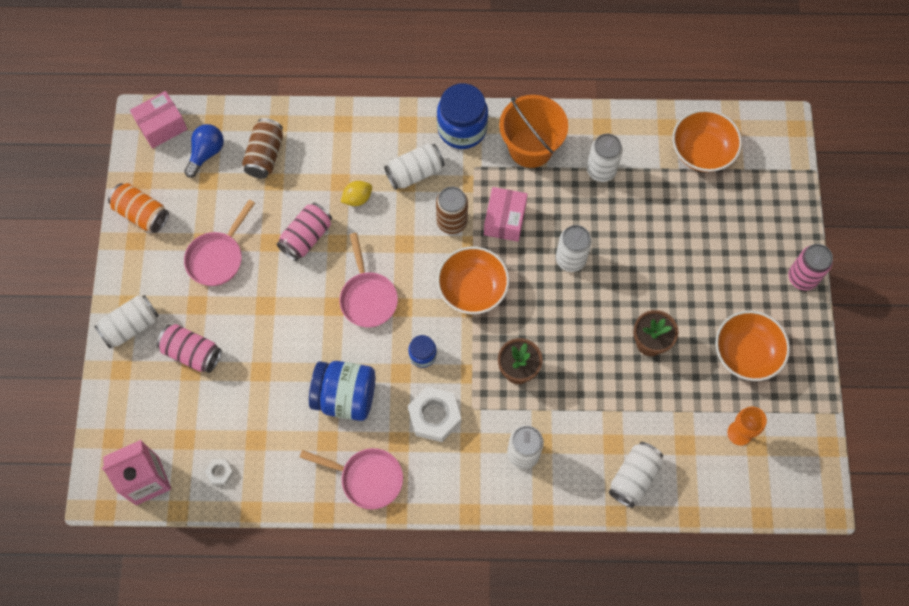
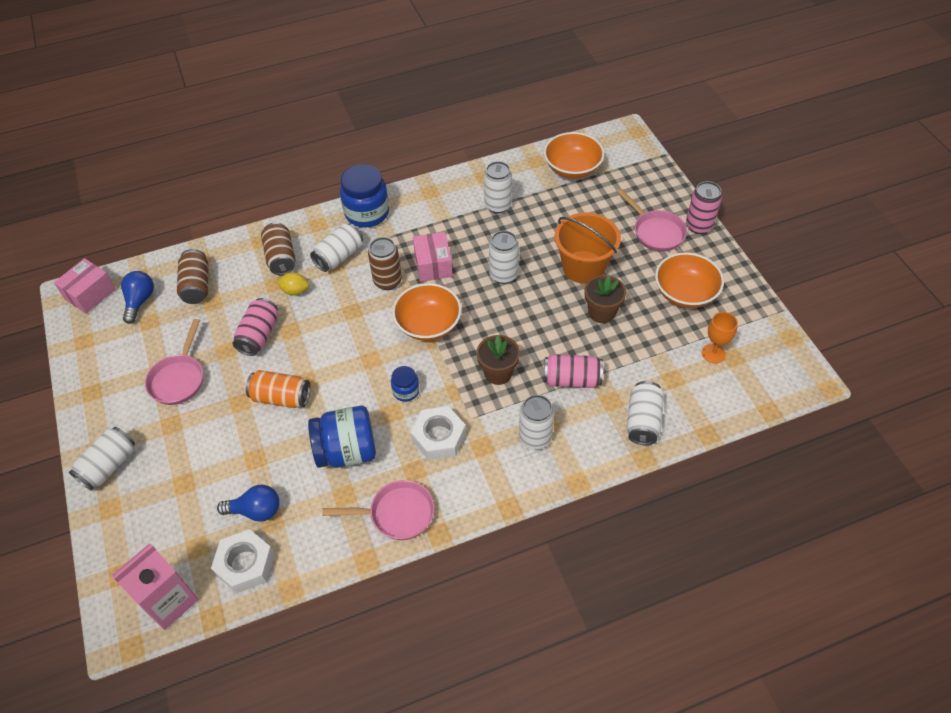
camera: 20 degrees left, 15 degrees down
orange can [108,183,169,233] -> orange can moved to [246,370,310,408]
pink can [157,324,222,373] -> pink can moved to [544,354,603,388]
white nut [205,459,234,485] -> white nut [211,529,274,593], size x2.03
pink pan [339,233,398,328] -> pink pan moved to [617,189,687,252]
yellow lemon [341,181,372,206] -> yellow lemon turned 60 degrees clockwise [276,272,309,296]
orange bucket [499,95,568,168] -> orange bucket moved to [554,213,621,284]
none -> blue light bulb [217,484,280,522]
none -> brown can [261,222,295,275]

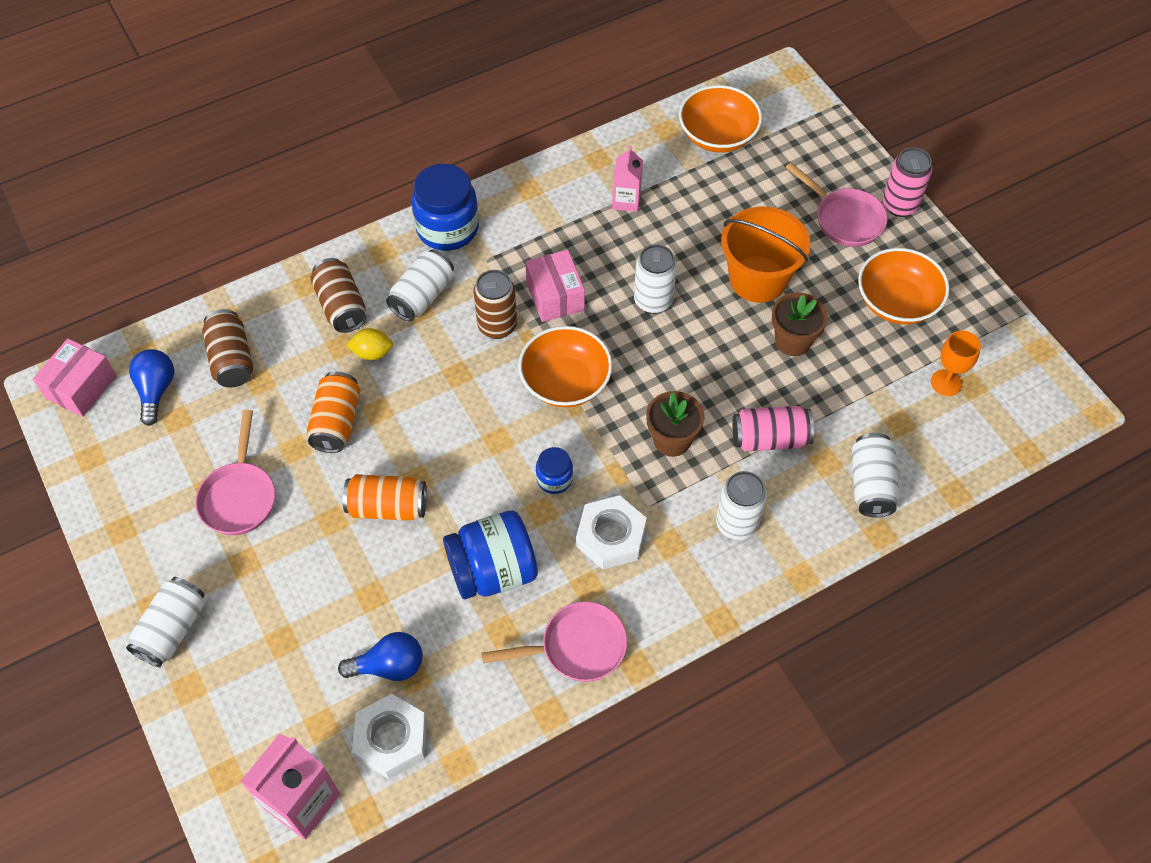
camera: 10 degrees left, 5 degrees up
pink can [233,298,279,356] -> orange can [307,371,360,453]
white can [484,161,512,214] -> pink carton [612,146,643,212]

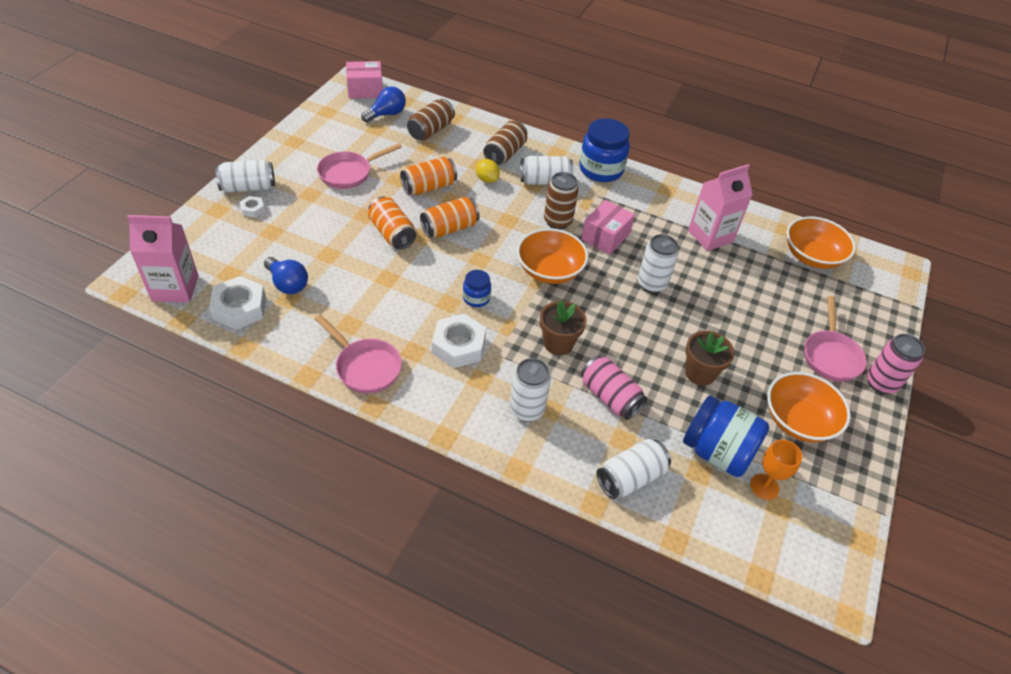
camera: 50 degrees right, 10 degrees down
blue jar [443,510,538,599] -> blue jar moved to [683,395,769,477]
pink carton [612,146,643,212] -> pink carton [688,164,753,251], size x1.64
orange bucket [721,207,811,303] -> none
none -> white nut [240,196,265,218]
none -> orange can [420,197,480,238]

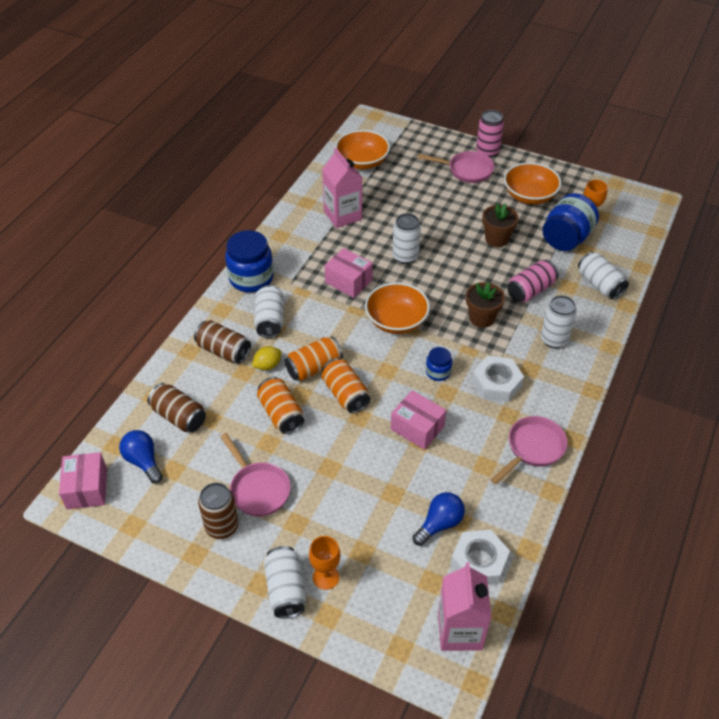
camera: 85 degrees left, 0 degrees up
white nut [240,196,265,218] -> orange goblet [309,536,340,590]
orange can [368,196,416,250] -> orange can moved to [285,336,343,381]
brown can [544,172,579,230] -> brown can moved to [198,483,238,539]
none -> pink box [391,390,447,450]

